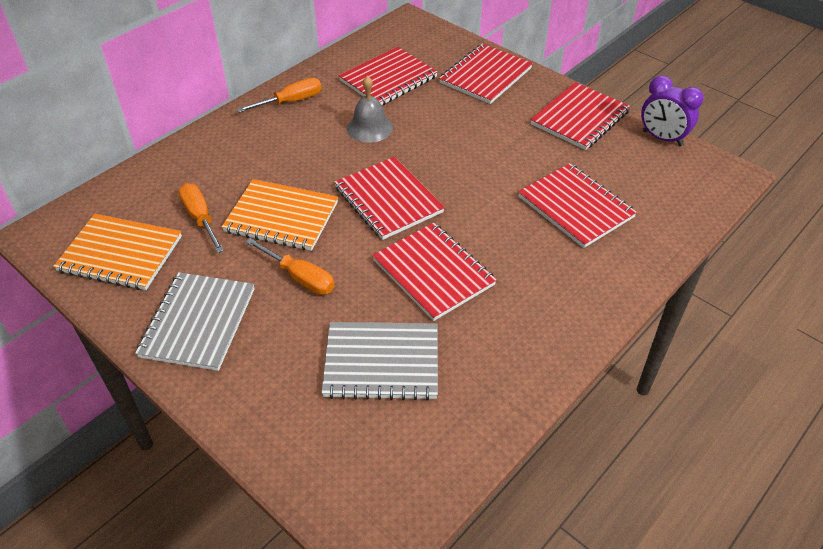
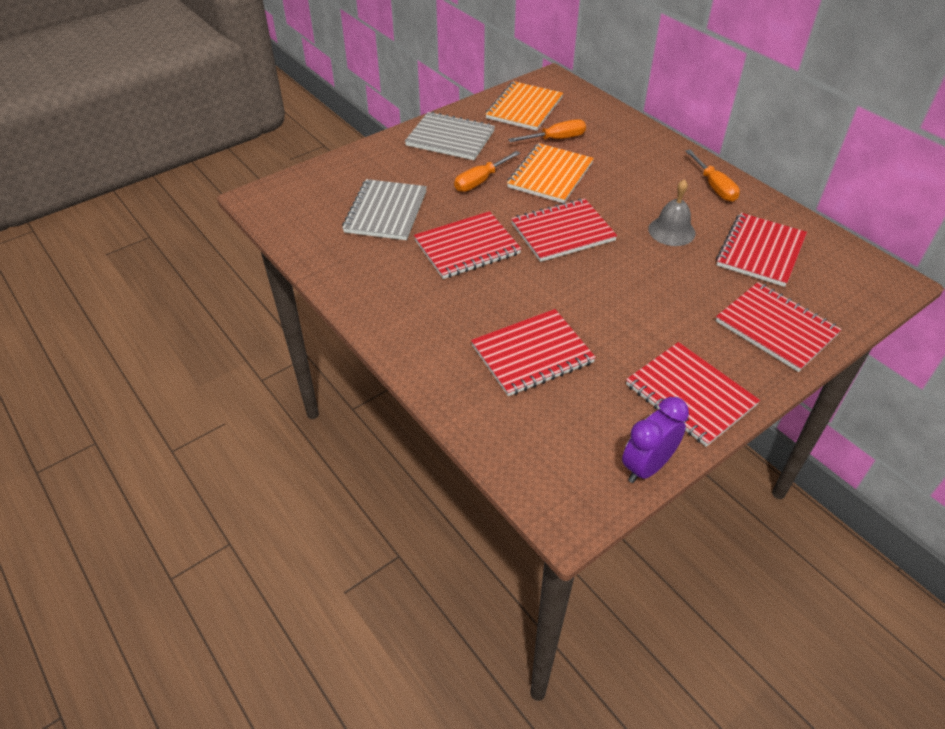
camera: 100 degrees right, 0 degrees up
red notebook [339,47,438,105] -> red notebook turned 60 degrees clockwise [716,213,807,287]

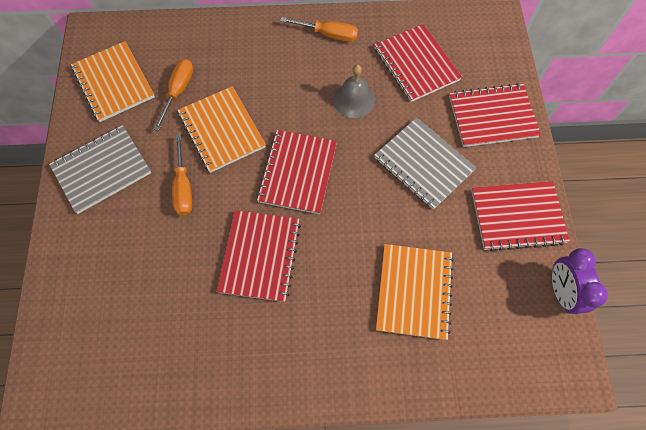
camera: 55 degrees left, 20 degrees up
grey notebook [342,179,427,240] -> grey notebook moved to [374,118,477,210]
red notebook [471,309,596,396] -> orange notebook [376,244,454,340]

